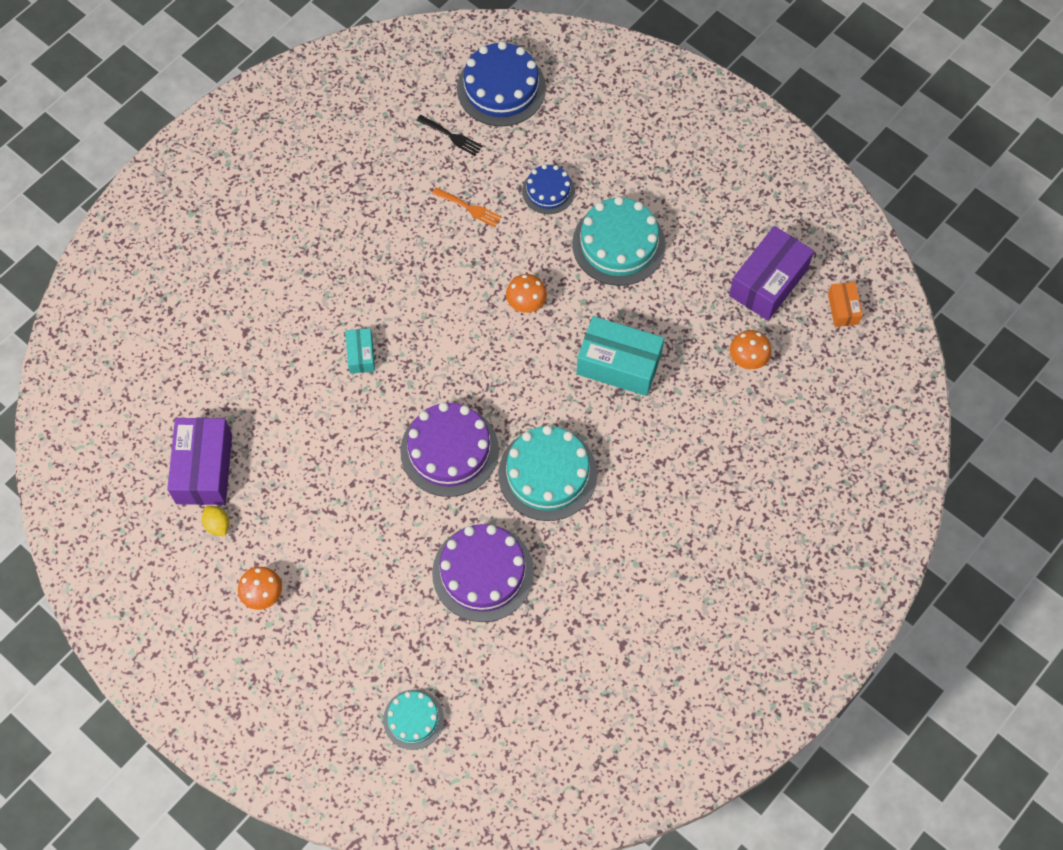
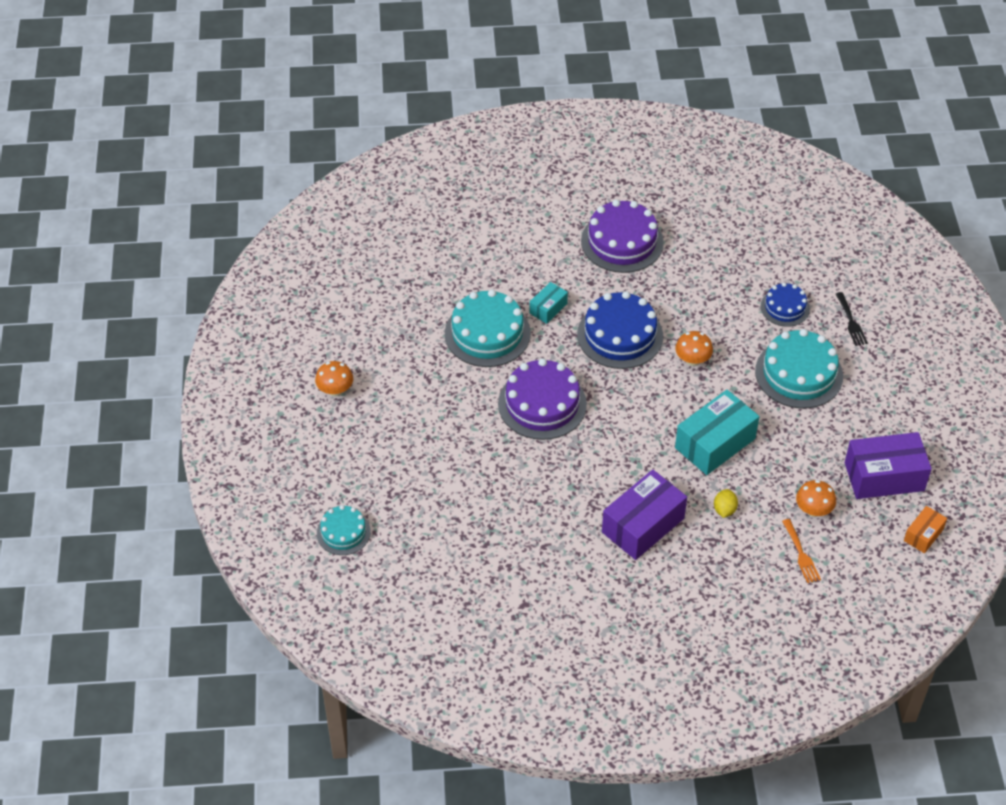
camera: 45 degrees right, 15 degrees down
purple box [167,418,232,505] -> purple box moved to [602,470,687,560]
yellow lemon [202,506,229,536] -> yellow lemon moved to [714,489,738,518]
black fork [416,115,483,156] -> black fork moved to [836,292,868,346]
orange fork [432,187,502,227] -> orange fork moved to [782,519,821,583]
purple cake [432,524,534,622] -> purple cake moved to [581,200,664,273]
blue cake [457,41,546,126] -> blue cake moved to [577,291,663,369]
turquoise cake [498,425,597,521] -> turquoise cake moved to [445,289,531,367]
turquoise box [577,316,664,396] -> turquoise box turned 75 degrees clockwise [675,390,760,475]

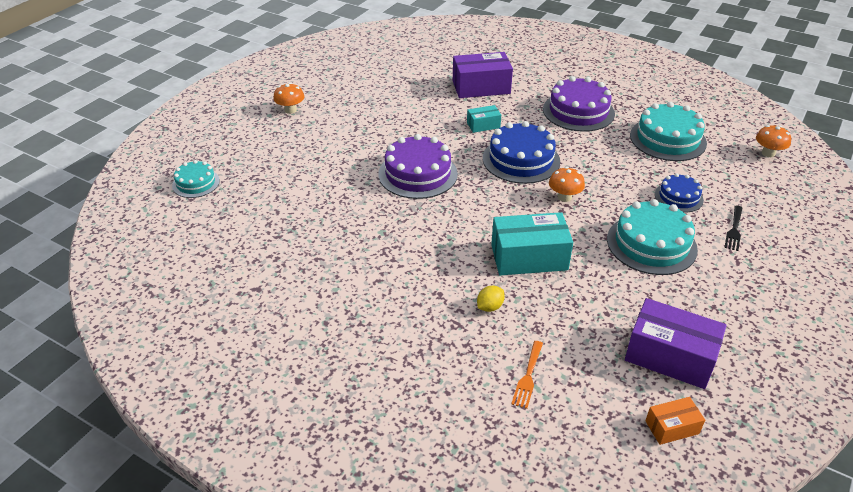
camera: 35 degrees right, 10 degrees down
turquoise cake [445,289,531,367] -> turquoise cake moved to [630,102,707,161]
purple box [602,470,687,560] -> purple box moved to [453,52,513,98]
orange mushroom [796,480,836,517] -> orange mushroom moved to [756,125,791,157]

